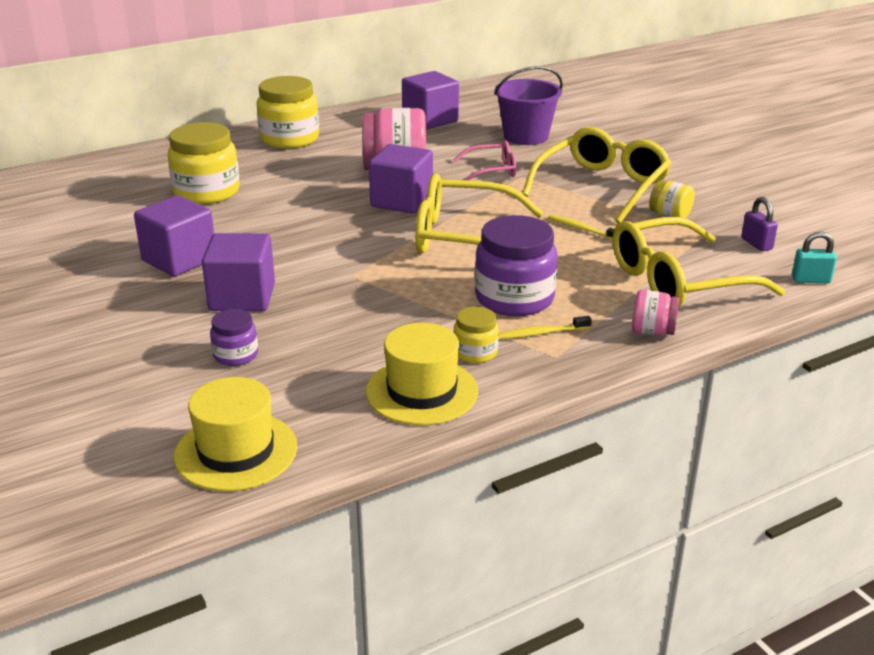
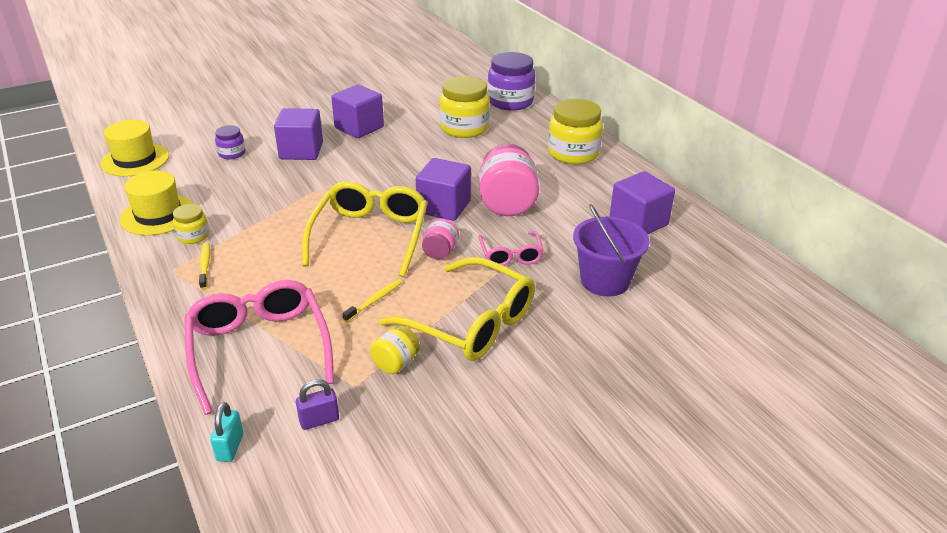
camera: 90 degrees right, 5 degrees up
purple jar [475,215,558,316] -> purple jar moved to [487,52,535,111]
yellow glasses [613,217,785,308] -> pink glasses [184,280,334,415]
pink jar [632,290,680,336] -> pink jar moved to [422,219,459,259]

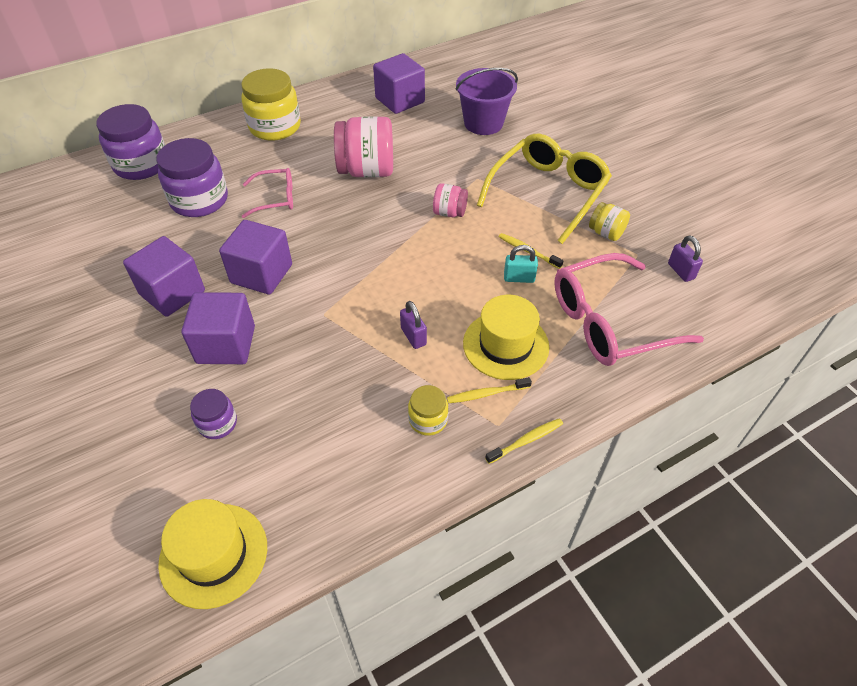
camera: 90 degrees left, 15 degrees up
yellow hat [120,171,194,236] -> yellow hat moved to [463,295,549,380]
turquoise padlock [210,402,243,462] -> turquoise padlock moved to [504,245,538,283]
yellow glasses [302,181,428,277] -> none
purple cube [416,158,471,221] -> purple cube moved to [219,220,292,295]
yellow jar [439,76,490,138] -> purple jar [156,138,228,217]
pink glasses [478,231,544,266] -> pink glasses moved to [242,168,293,218]
none -> purple padlock [400,301,427,349]
none -> yellow toothbrush [485,418,563,464]

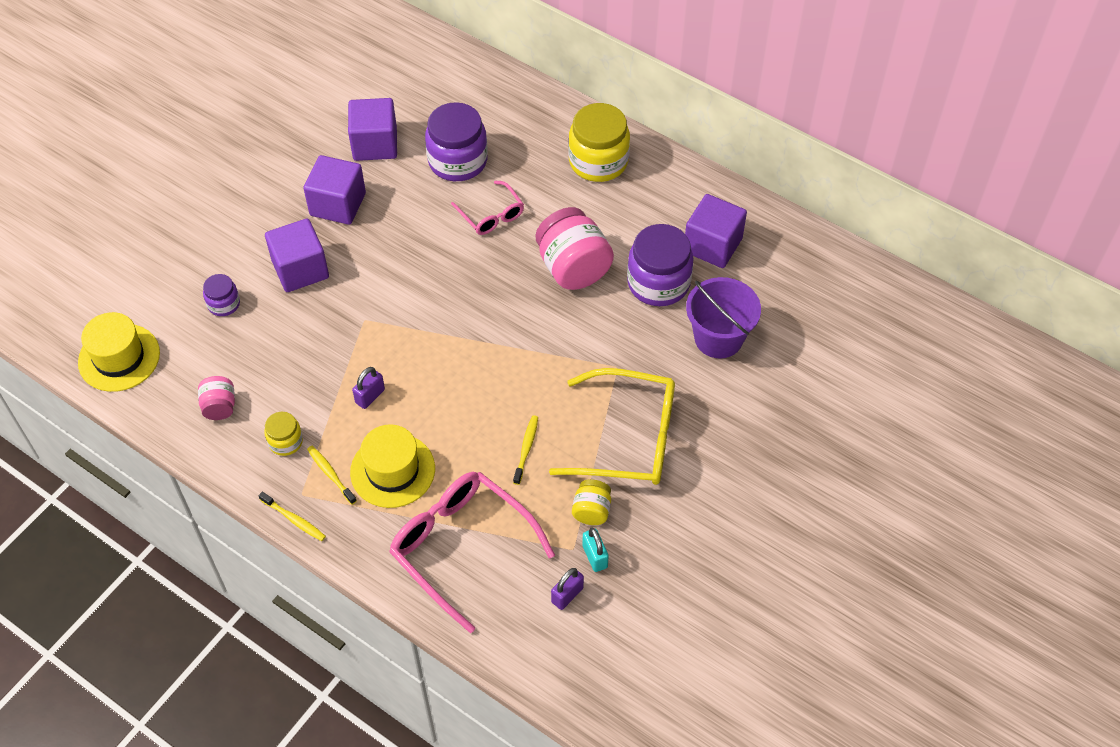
camera: 65 degrees right, 5 degrees up
purple jar [96,104,165,180] -> purple jar moved to [627,224,694,306]
purple cube [219,220,292,295] -> purple cube moved to [348,98,397,161]
pink jar [433,183,468,217] -> pink jar moved to [198,376,235,420]
turquoise padlock [504,245,538,283] -> turquoise padlock moved to [582,528,609,572]

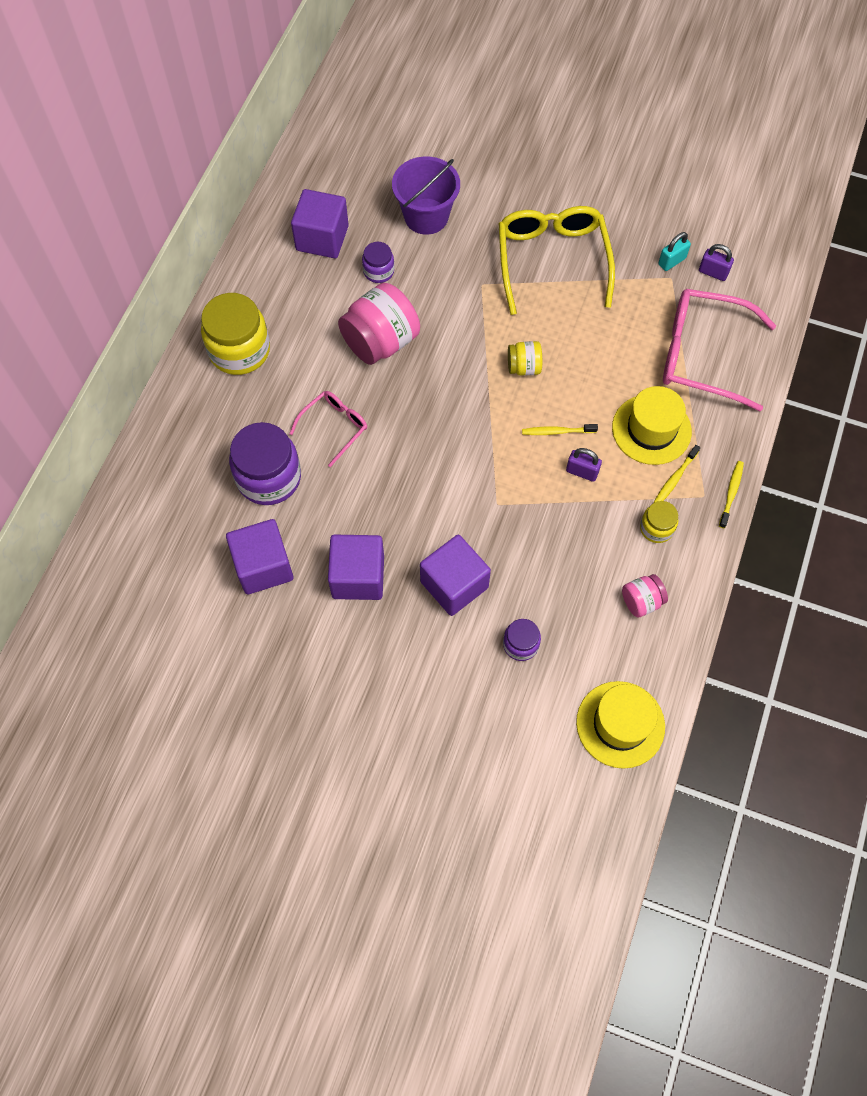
camera: 105 degrees left, 10 degrees up
pink glasses [389,472,555,633] -> pink glasses turned 75 degrees clockwise [663,289,776,412]
yellow toothbrush [513,415,538,485] -> yellow toothbrush moved to [522,424,598,435]
yellow jar [572,479,611,525] -> yellow jar moved to [508,341,542,376]
purple jar [627,224,694,306] -> purple jar [362,242,394,283], size x0.52

